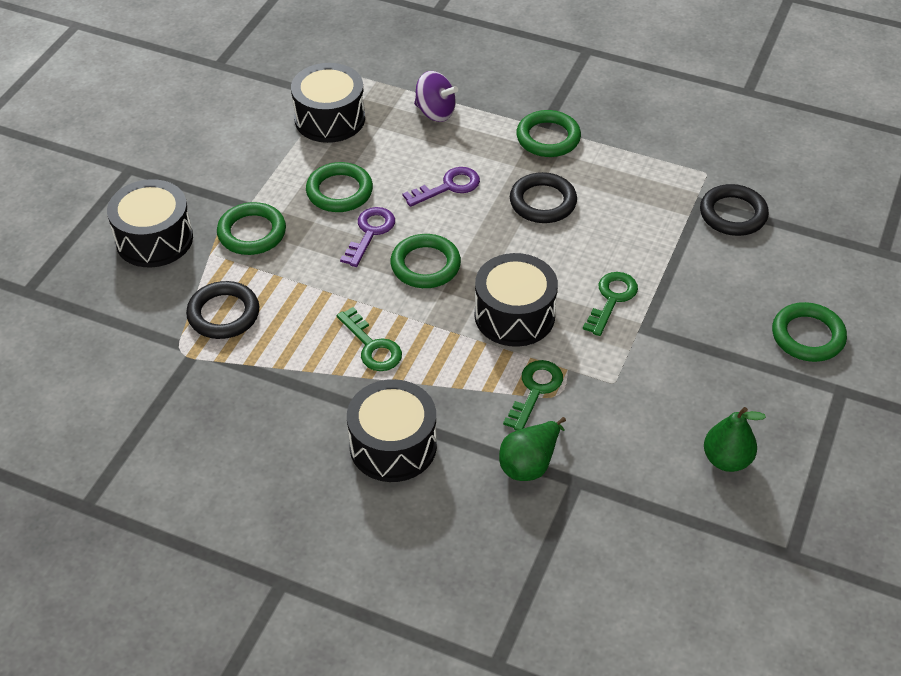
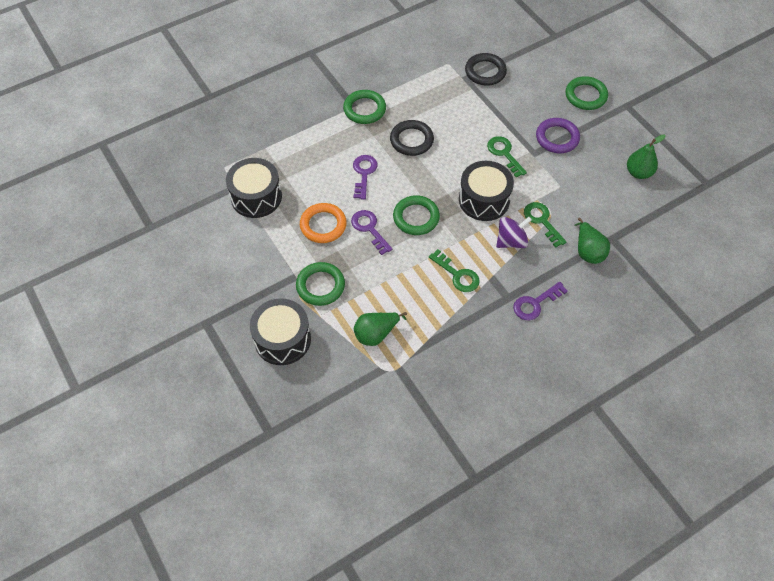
camera: 55 degrees left, 10 degrees up
black ring [186,281,259,339] -> green pear [354,312,407,346]
green ring [306,162,373,212] -> orange ring [300,203,347,243]
green key [337,307,402,371] -> green key turned 45 degrees clockwise [429,249,480,292]
black drum [347,379,437,482] -> purple key [513,282,568,320]
purple spinning top [414,71,458,122] -> purple spinning top moved to [496,217,532,248]
none -> purple ring [536,118,580,153]

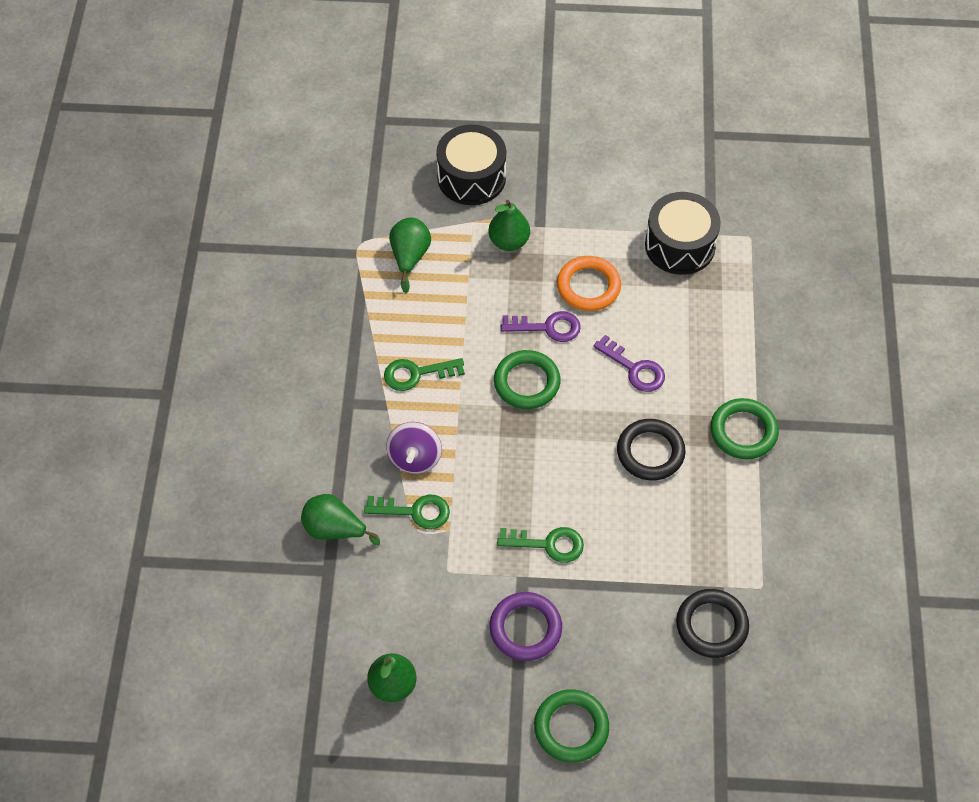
camera: 125 degrees right, 0 degrees up
green ring [296,262,345,306] -> green pear [488,200,530,251]
black drum [459,161,514,221] -> none
purple key [513,282,568,320] -> none

